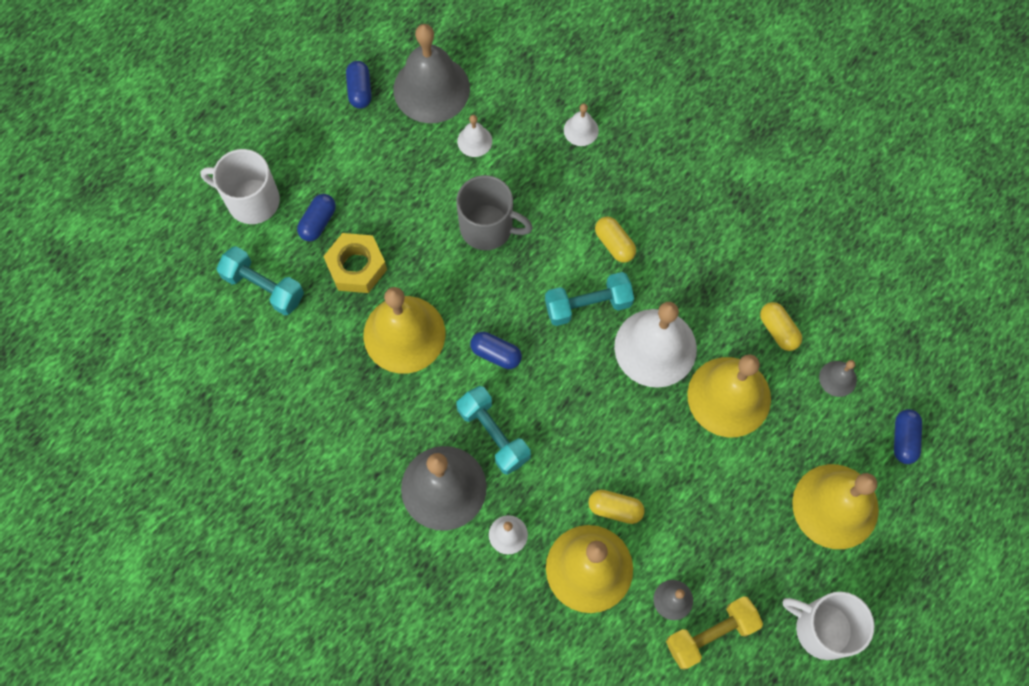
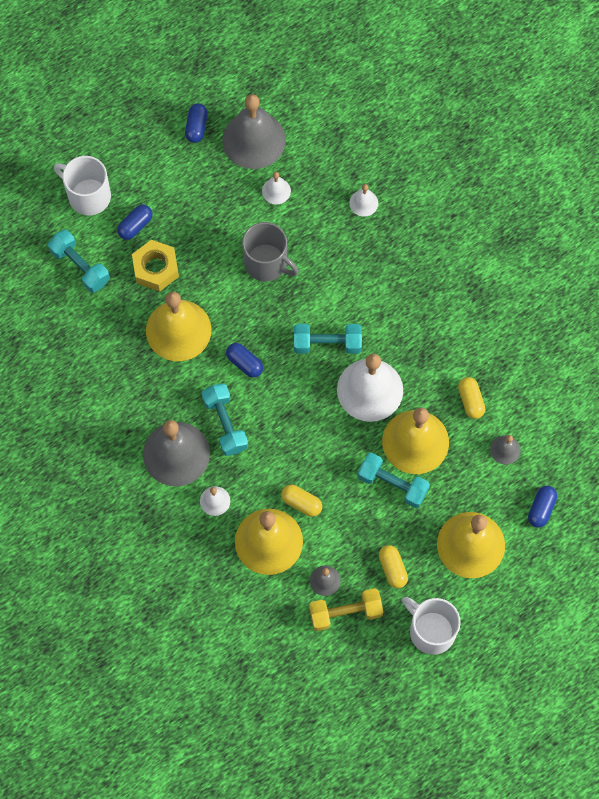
camera: 15 degrees right, 0 degrees up
yellow capsule [595,216,636,263] -> yellow capsule moved to [379,545,408,588]
none -> turquoise dumbbell [357,453,430,508]

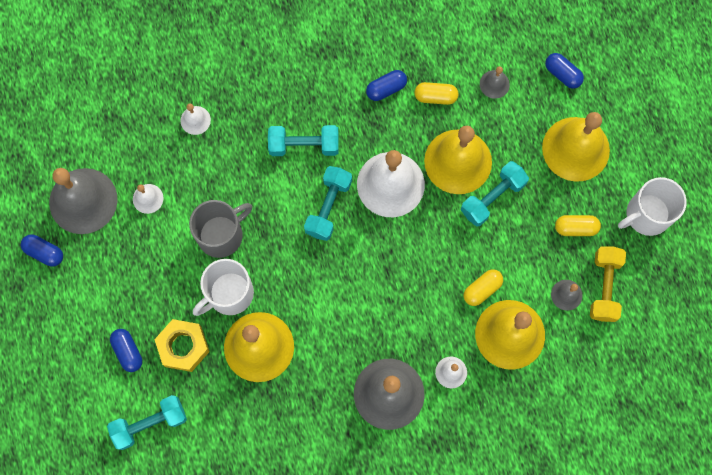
camera: 70 degrees left, 5 degrees up
white mug [54,156,111,215] -> white mug moved to [193,259,254,316]
turquoise dumbbell [202,383,248,456] -> turquoise dumbbell moved to [268,125,339,156]
blue capsule [226,343,263,378] -> blue capsule moved to [366,70,407,101]

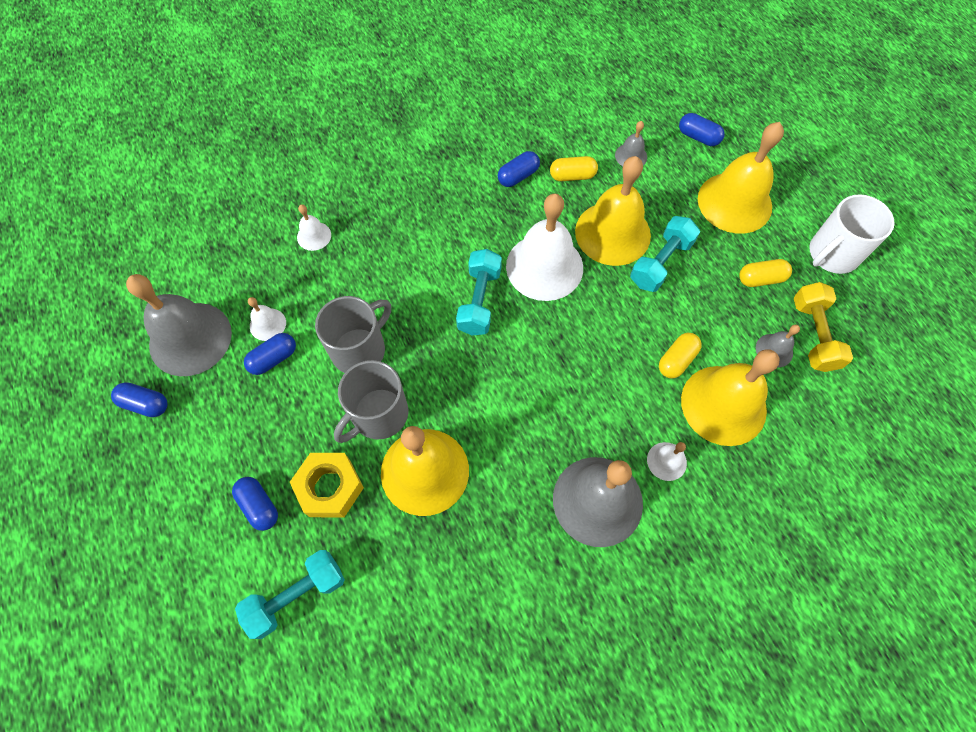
camera: 10 degrees left, 10 degrees down
white mug [193,259,254,316] -> grey mug [334,360,408,443]
turquoise dumbbell [268,125,339,156] -> none
none -> blue capsule [244,333,296,375]

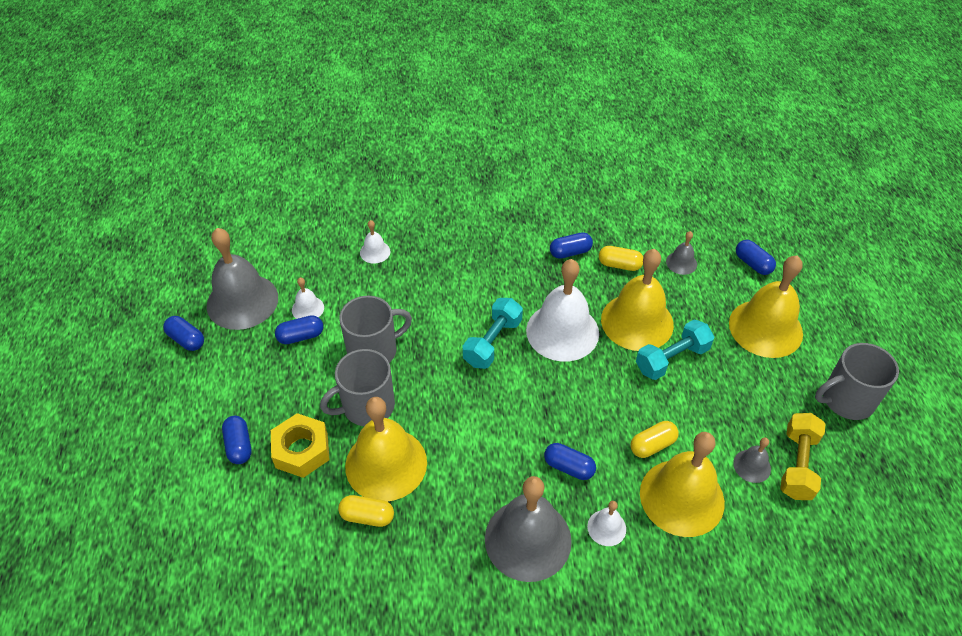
camera: 20 degrees right, 15 degrees down
turquoise dumbbell [235,550,345,639] -> none
yellow capsule [739,259,792,287] -> yellow capsule moved to [338,495,394,527]
white mug [809,194,895,274] -> grey mug [815,343,899,420]
none -> blue capsule [544,443,596,480]

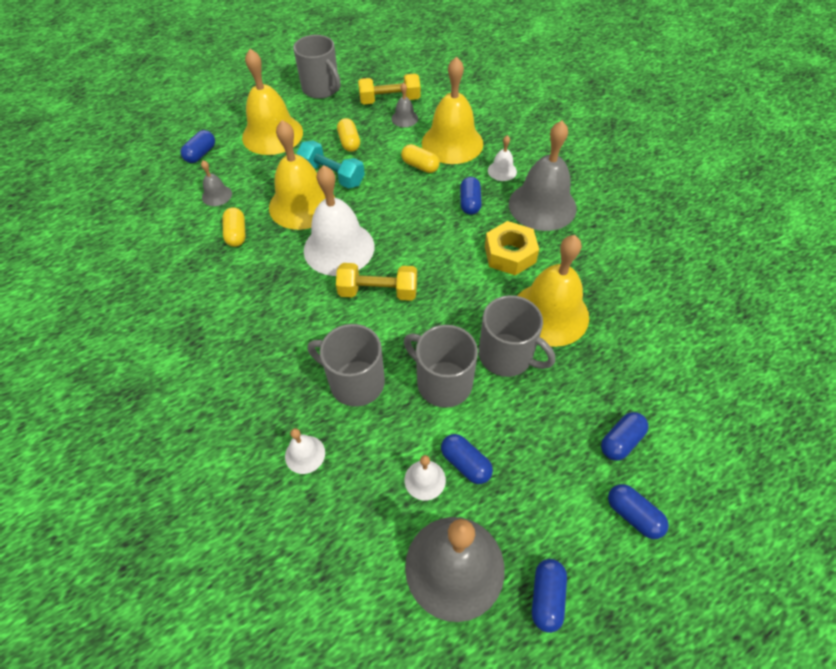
camera: 115 degrees left, 5 degrees up
yellow nut [271,413,329,478] -> yellow nut moved to [485,221,539,276]
yellow capsule [338,495,394,527] -> yellow capsule moved to [337,118,360,152]
turquoise dumbbell [463,298,523,369] -> yellow dumbbell [336,263,417,301]
blue capsule [550,232,593,259] -> blue capsule moved to [608,484,669,539]
none -> grey mug [308,324,385,407]

